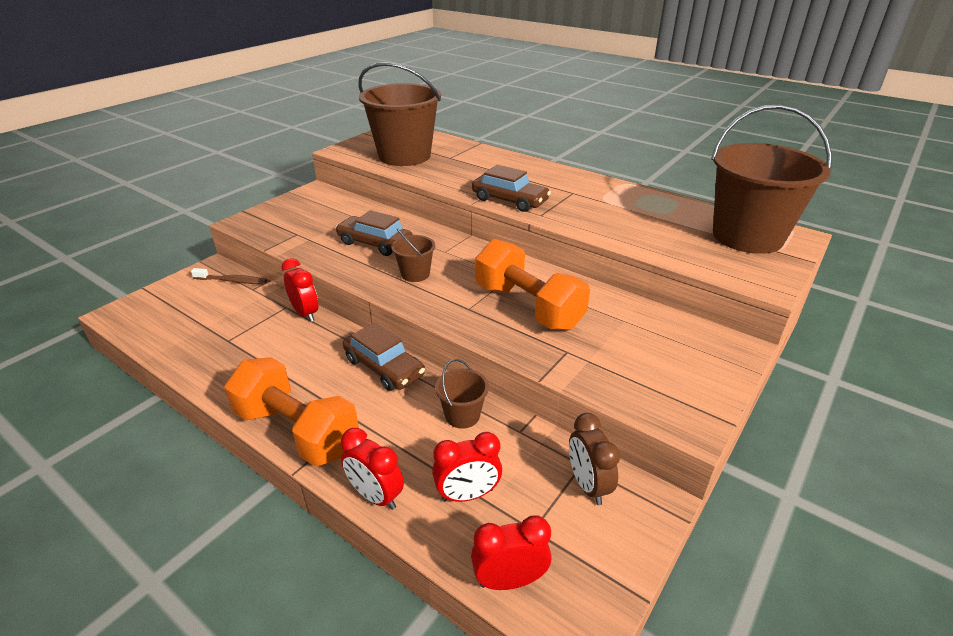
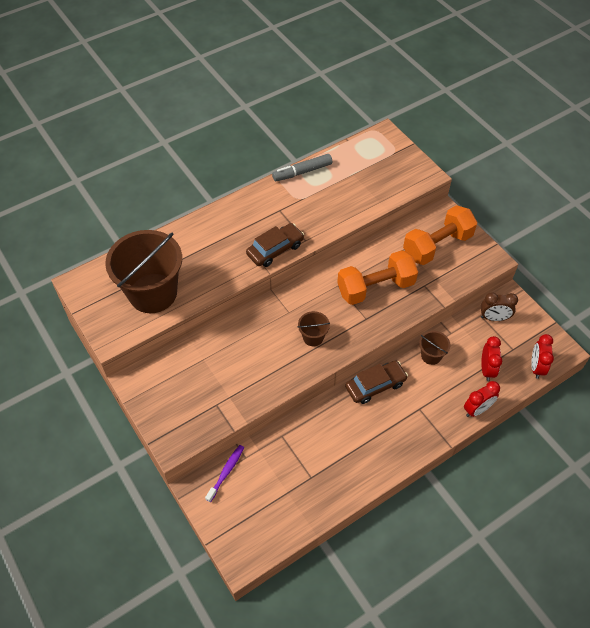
camera: 70 degrees left, 20 degrees up
brown toothbrush [191,268,267,284] -> purple toothbrush [205,445,244,502]
orange dumbbell [224,357,359,466] -> orange dumbbell moved to [403,205,478,265]
red clock [282,258,318,322] -> none
brown car [335,210,413,256] -> none
brown bucket [711,104,832,254] -> none
none -> grey marker [272,154,332,181]

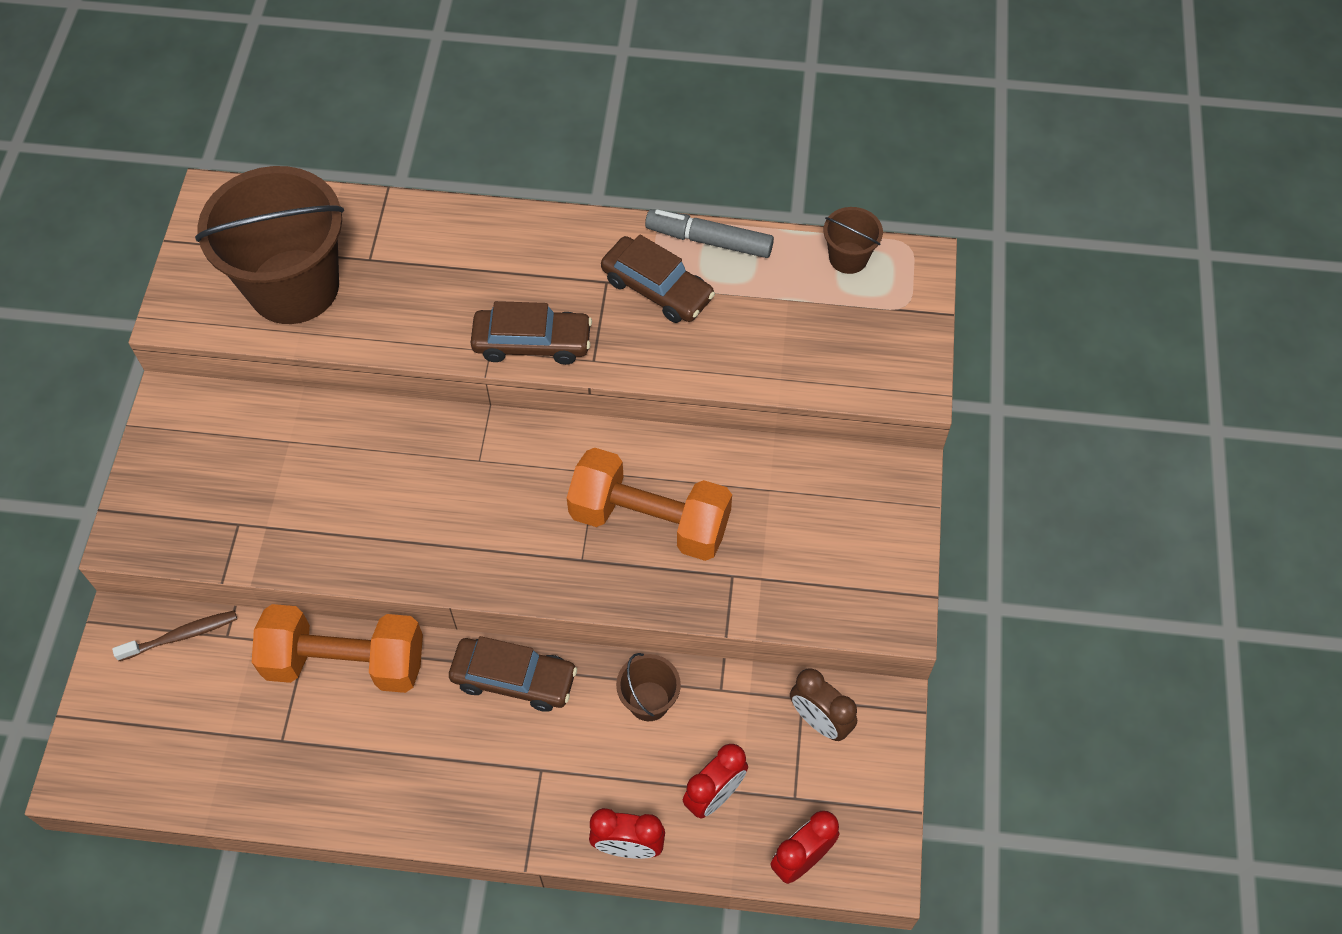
camera: 40 degrees right, 5 degrees up
purple toothbrush [205,445,244,502] -> brown toothbrush [112,610,237,661]
brown bucket [298,311,330,346] -> brown bucket moved to [824,207,883,274]
orange dumbbell [403,205,478,265] -> orange dumbbell moved to [252,604,423,693]
none -> brown car [601,234,715,323]

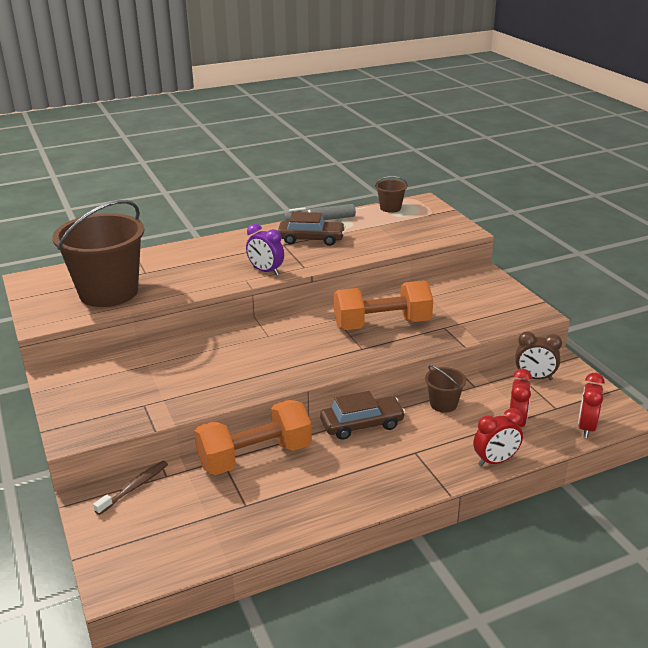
camera: 30 degrees left, 30 degrees down
brown car [471,301,592,365] -> purple clock [246,224,284,275]

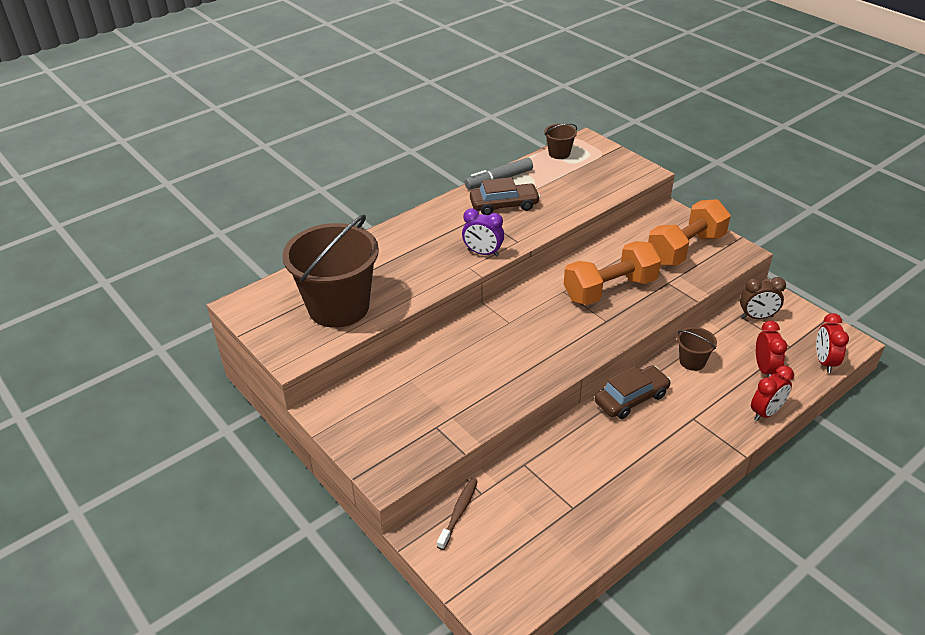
camera: 15 degrees left, 10 degrees up
orange dumbbell [194,400,312,475] -> orange dumbbell moved to [648,199,731,266]

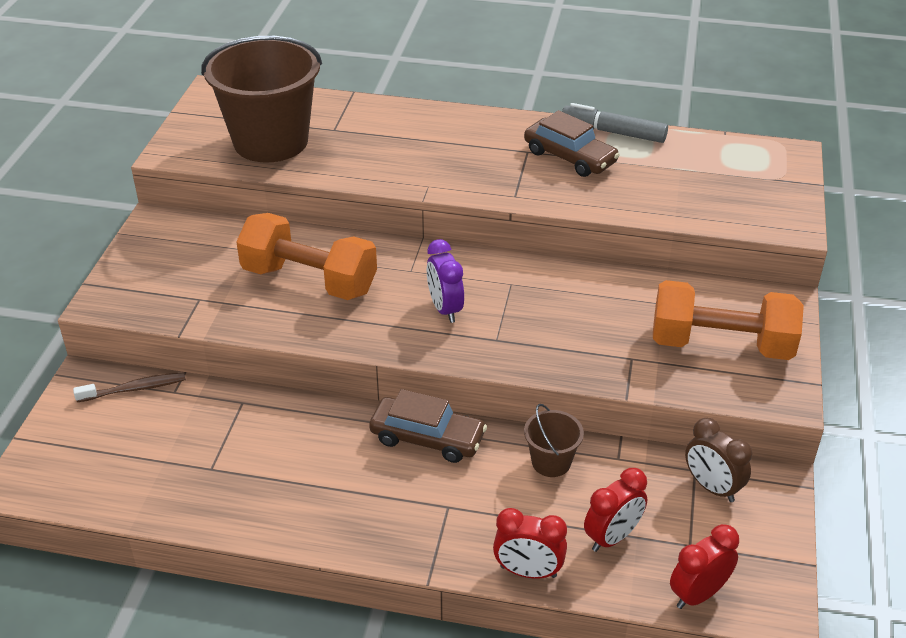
camera: 50 degrees right, 0 degrees up
purple clock [462,208,504,257] -> purple clock moved to [427,239,464,323]
brown bucket [545,123,577,159] -> none
orange dumbbell [564,241,661,305] -> orange dumbbell moved to [236,213,377,300]

